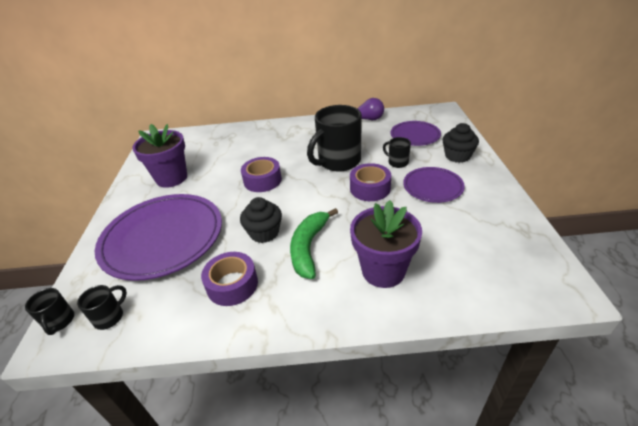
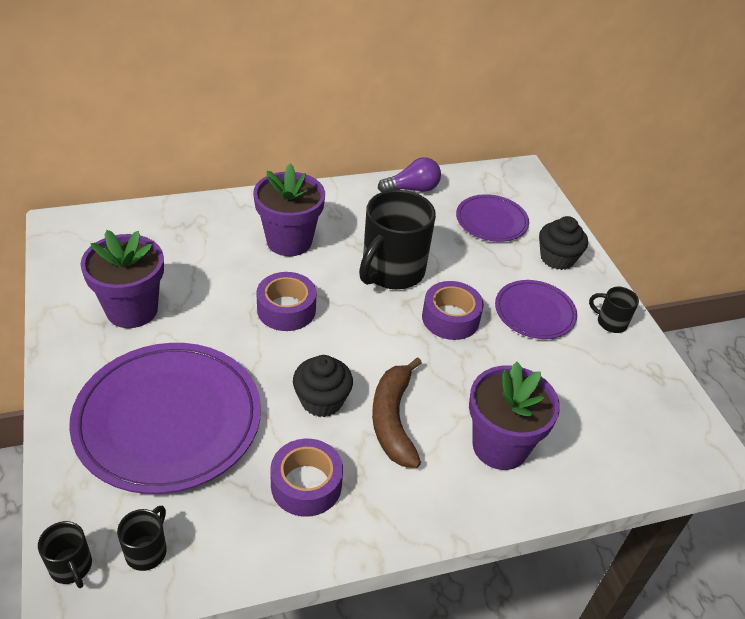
camera: 20 degrees left, 5 degrees up
green banana [290,208,338,279] -> brown banana [372,357,422,468]
black mug [383,137,411,168] -> black mug moved to [589,287,639,333]
none -> purple flower pot [253,164,325,256]

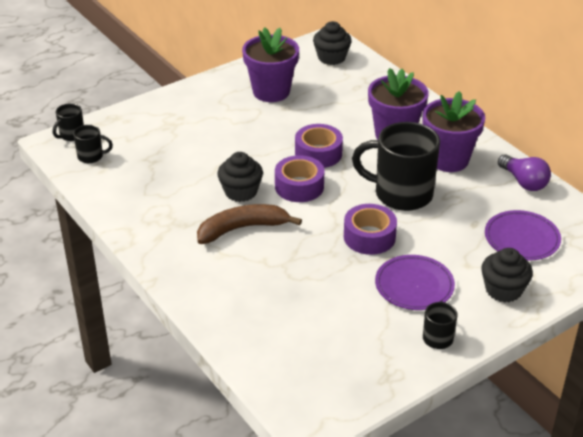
camera: 75 degrees right, 5 degrees down
purple plate [69,343,261,494] -> none
purple tape [270,439,343,517] -> purple tape moved to [275,155,324,202]
purple flower pot [469,362,560,470] -> purple flower pot moved to [423,91,485,172]
none -> black cupcake [313,21,352,65]

